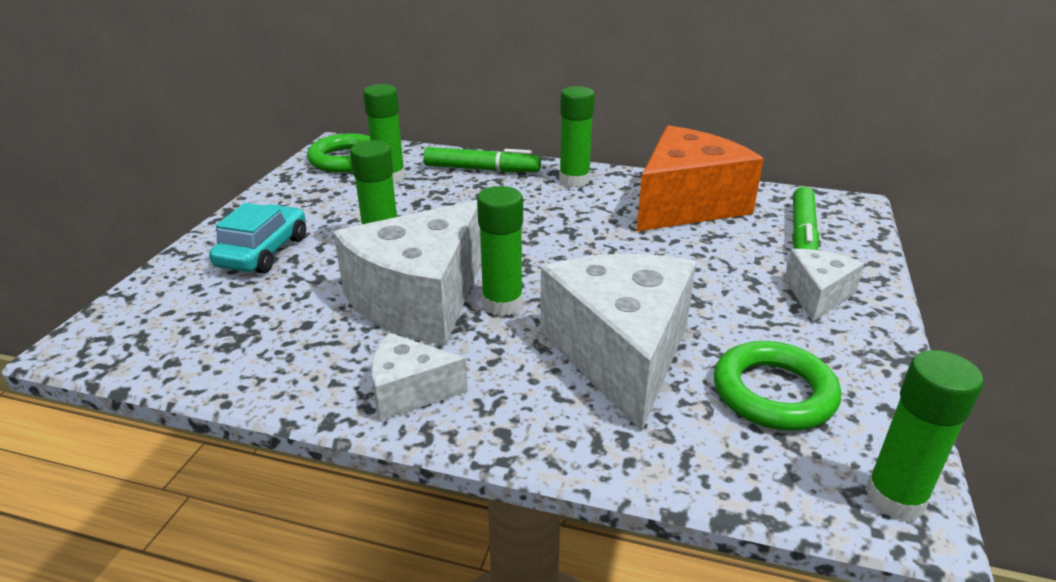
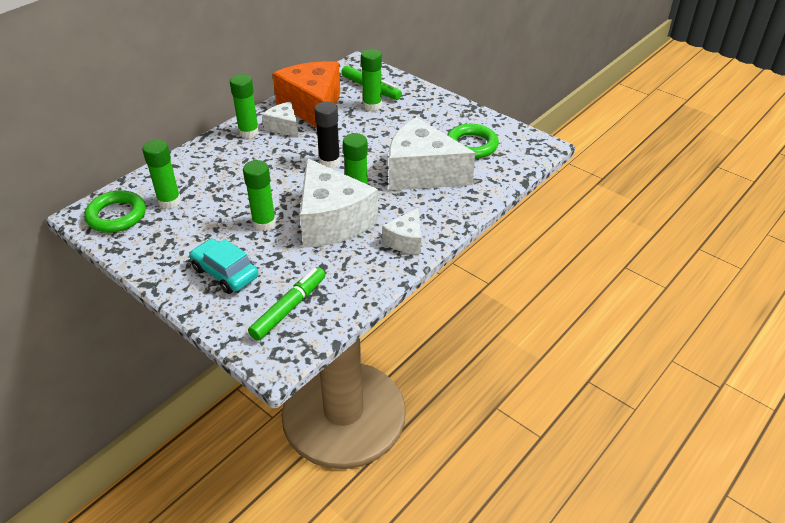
camera: 65 degrees left, 10 degrees up
green marker [423,147,541,172] -> green marker moved to [248,267,326,341]
white cheese [785,249,865,322] -> white cheese moved to [262,102,299,138]
green glue stick [865,350,984,521] -> green glue stick moved to [361,49,382,111]
none -> black glue stick [314,102,340,168]

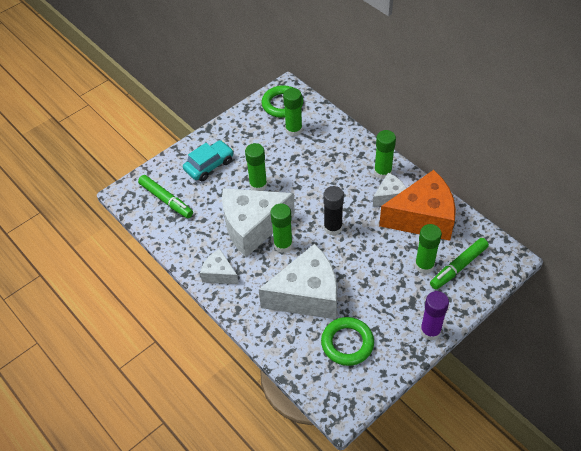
camera: 100 degrees right, 10 degrees up
white cheese [389,117,475,191] -> white cheese turned 45 degrees clockwise [258,244,337,319]
none -> purple glue stick [420,291,449,341]

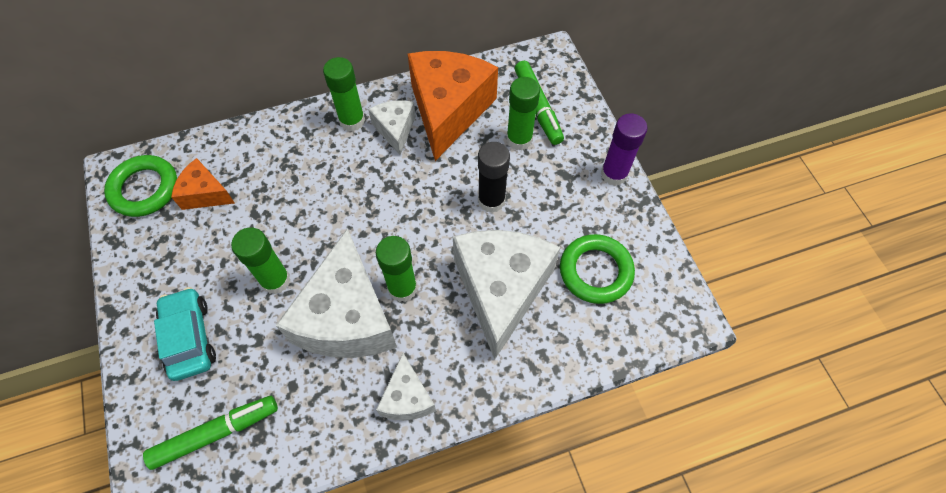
camera: 70 degrees left, 10 degrees up
white cheese [200,249,239,284] -> white cheese turned 60 degrees counterclockwise [376,353,436,421]
green glue stick [283,88,302,137] -> orange cheese [171,158,235,210]
black glue stick [323,186,344,236] -> black glue stick moved to [478,142,510,213]

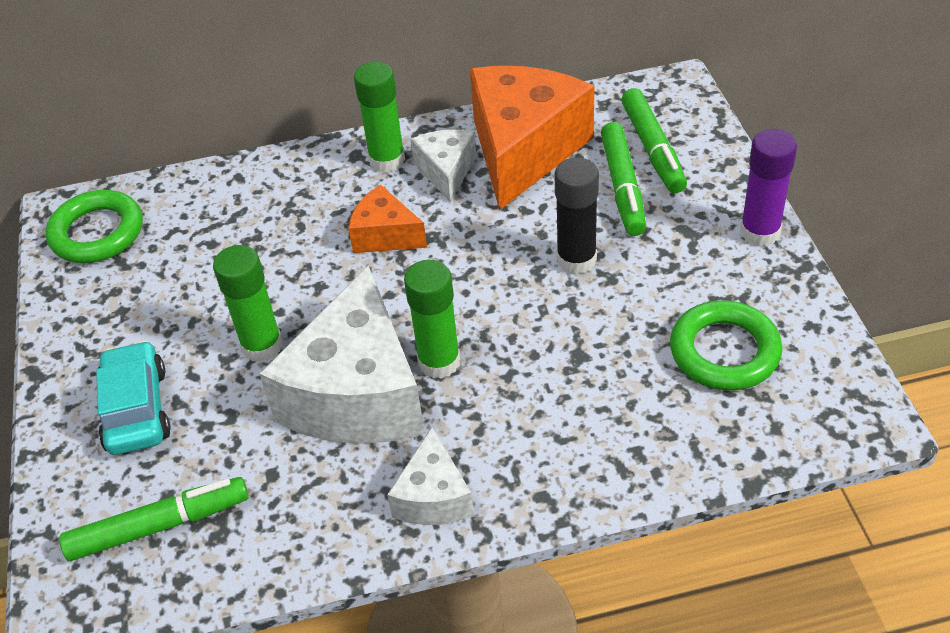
camera: 10 degrees right, 15 degrees down
orange cheese [171,158,235,210] -> orange cheese moved to [348,184,427,253]
white cheese [453,230,561,360] -> none
green glue stick [507,77,540,150] -> green marker [601,122,646,236]

